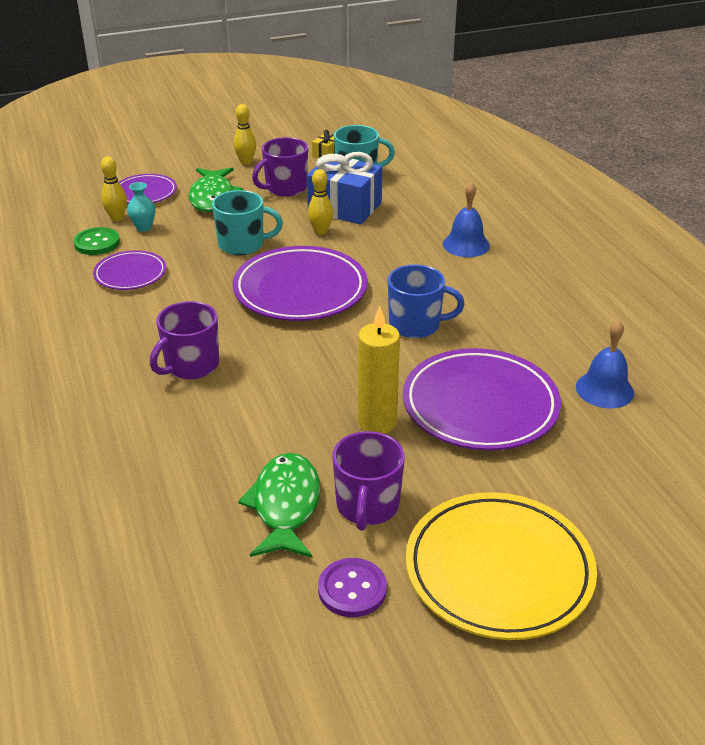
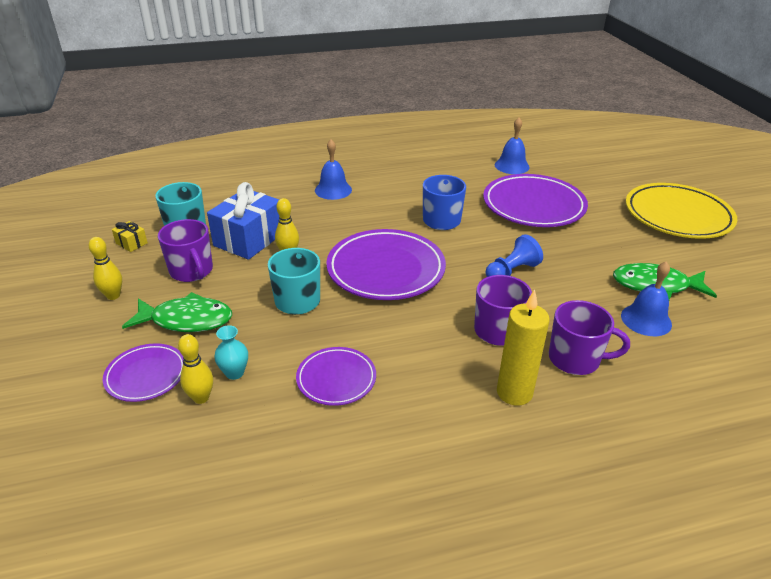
camera: 85 degrees left, 0 degrees up
green button [73,227,120,255] -> none
purple button [318,558,387,617] -> none
purple mug [332,431,405,531] -> purple mug moved to [549,300,630,375]
yellow candle [358,306,400,434] -> yellow candle moved to [497,289,550,406]
none -> blue pawn [485,234,543,277]
none -> blue bell [621,261,672,336]

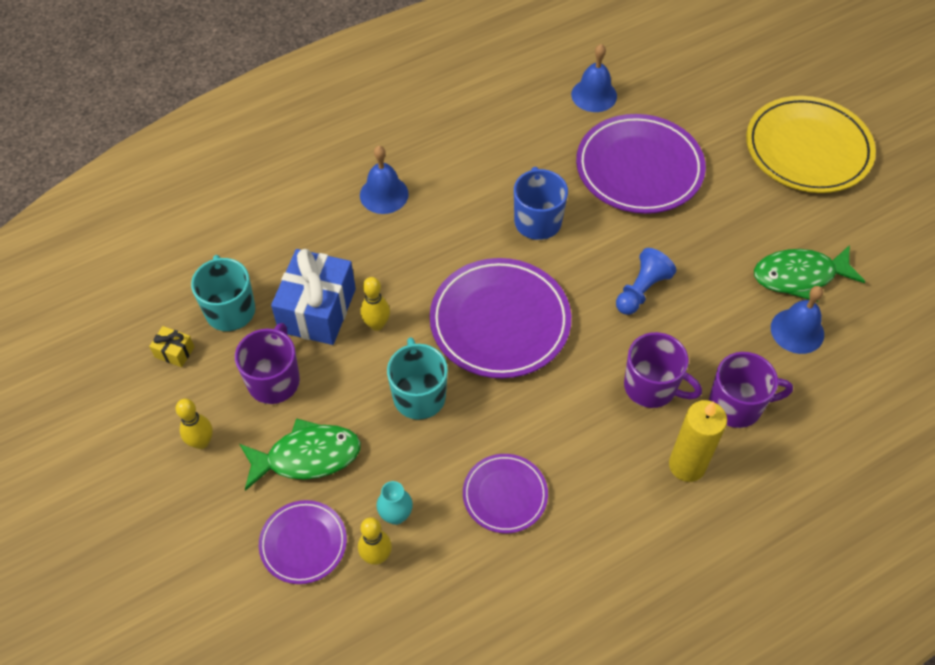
camera: 15 degrees left, 20 degrees up
purple mug [158,219,213,282] -> purple mug turned 120 degrees counterclockwise [235,323,300,404]

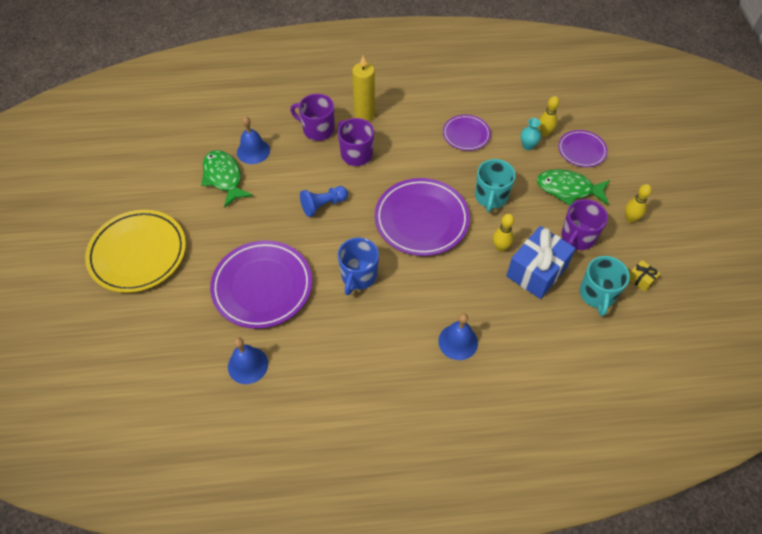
camera: 155 degrees left, 0 degrees up
green fish [754,245,865,302] -> green fish turned 135 degrees counterclockwise [201,150,253,208]

